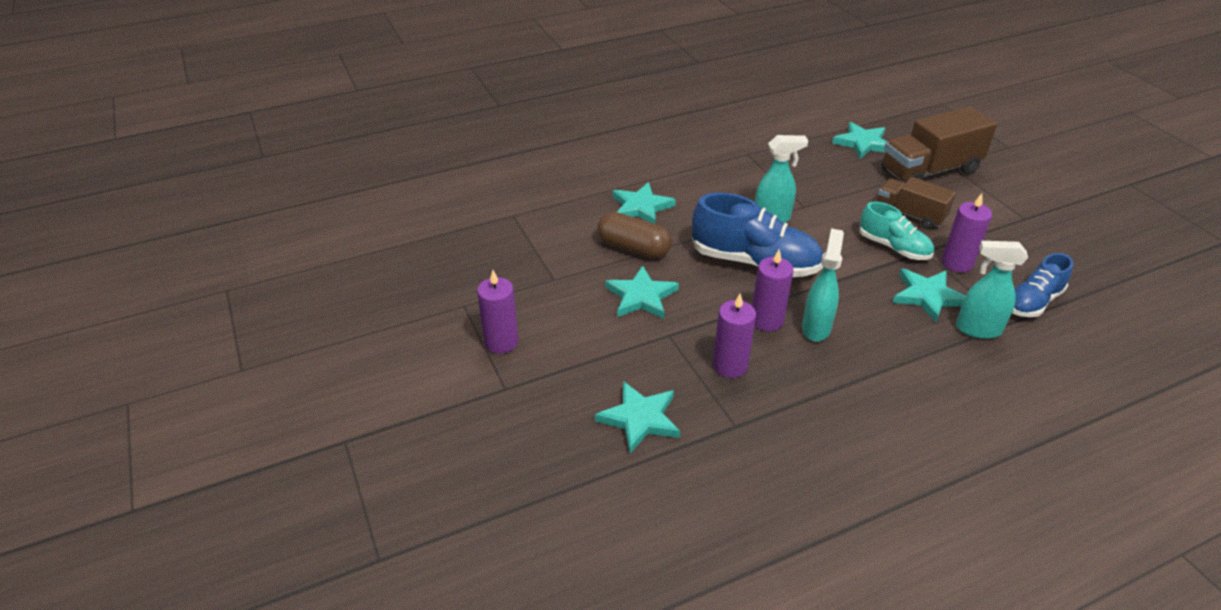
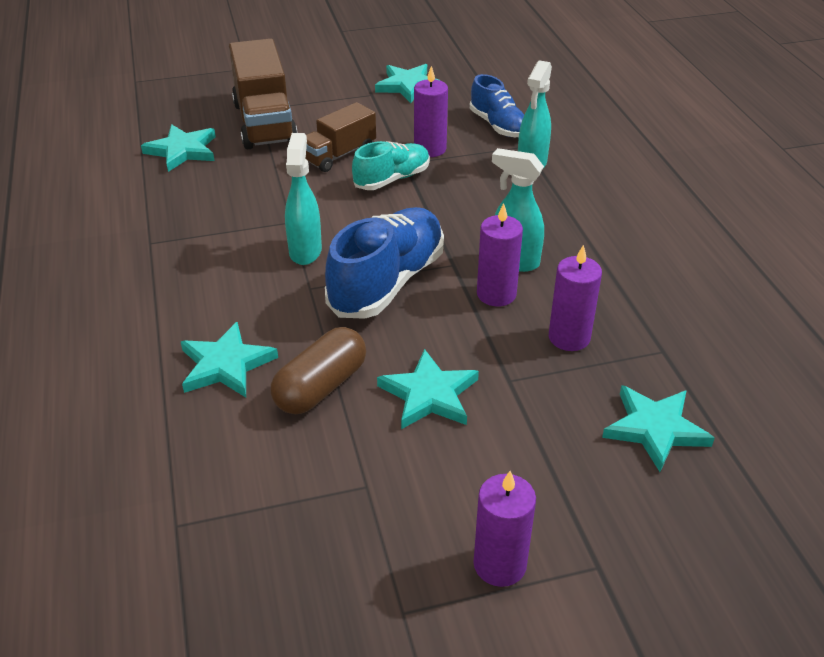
camera: 80 degrees left, 0 degrees up
turquoise star [893,268,966,322] -> turquoise star moved to [375,64,441,103]

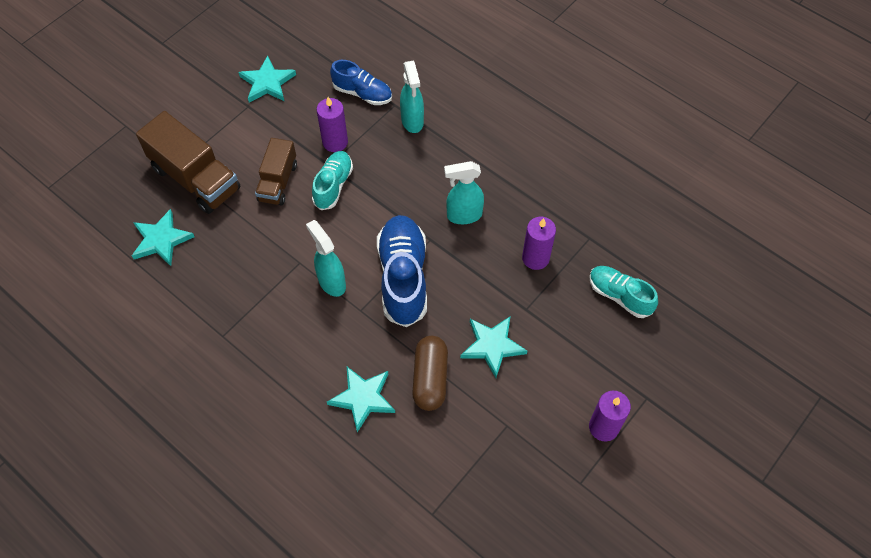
camera: 35 degrees left, 20 degrees up
purple candle [477,203,523,306] -> none
turquoise star [602,385,715,472] -> turquoise shoe [589,266,658,318]

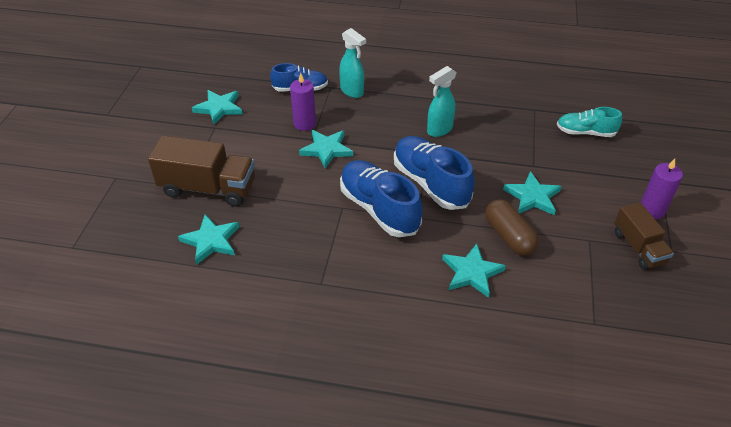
camera: 30 degrees left, 15 degrees down
brown truck [255,138,297,205] -> brown truck moved to [614,202,674,270]
turquoise spray bottle [306,220,346,297] -> blue shoe [340,160,423,237]
turquoise shoe [312,151,353,210] -> turquoise star [299,130,353,169]
purple candle [522,217,556,270] -> none

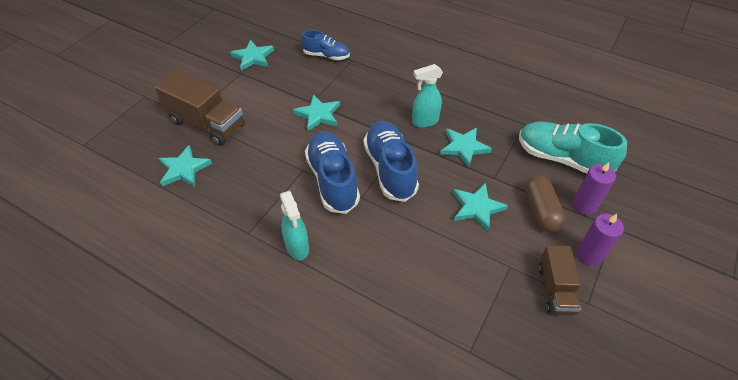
camera: 20 degrees right, 5 degrees up
purple candle [290,73,316,131] -> purple candle moved to [573,162,616,215]
turquoise spray bottle [339,28,366,98] -> turquoise spray bottle moved to [280,191,309,260]
turquoise star [442,244,506,298] -> turquoise star moved to [440,128,492,168]
brown capsule [485,200,539,256] -> brown capsule moved to [524,175,566,233]
turquoise shoe [557,107,622,137] -> turquoise shoe [519,121,627,174], size x1.64

